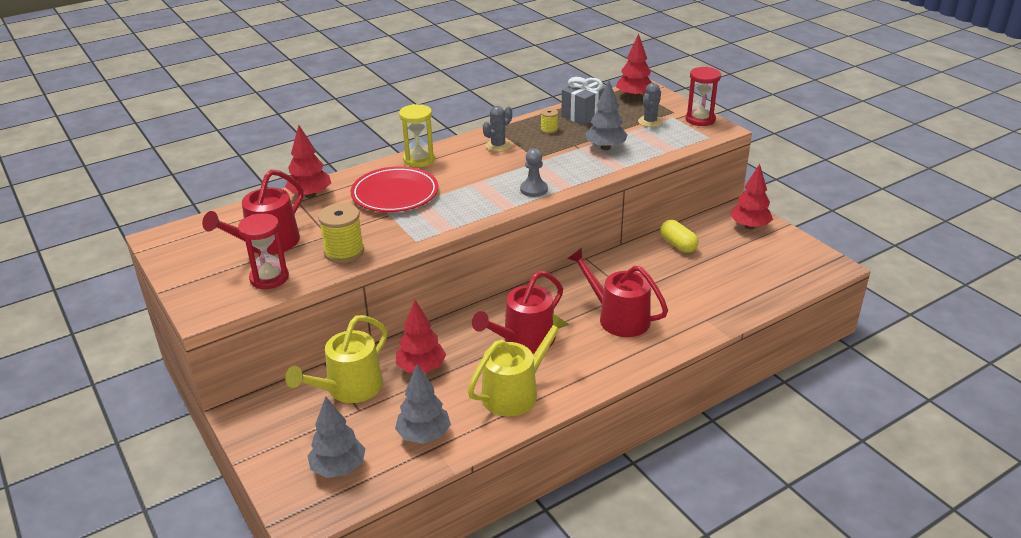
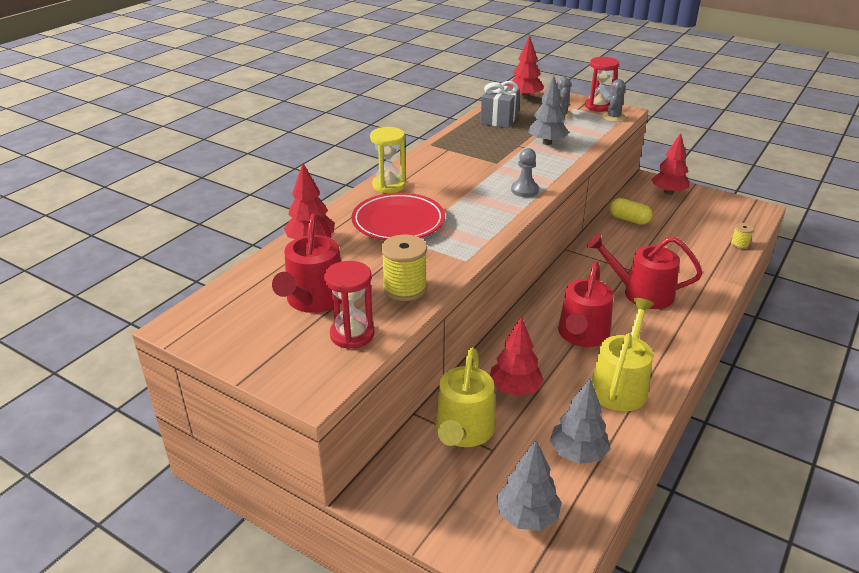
camera: 25 degrees left, 0 degrees up
grey cactus [483,106,512,152] -> grey cactus moved to [602,79,626,122]
yellow spool [541,108,558,134] -> yellow spool moved to [731,223,754,249]

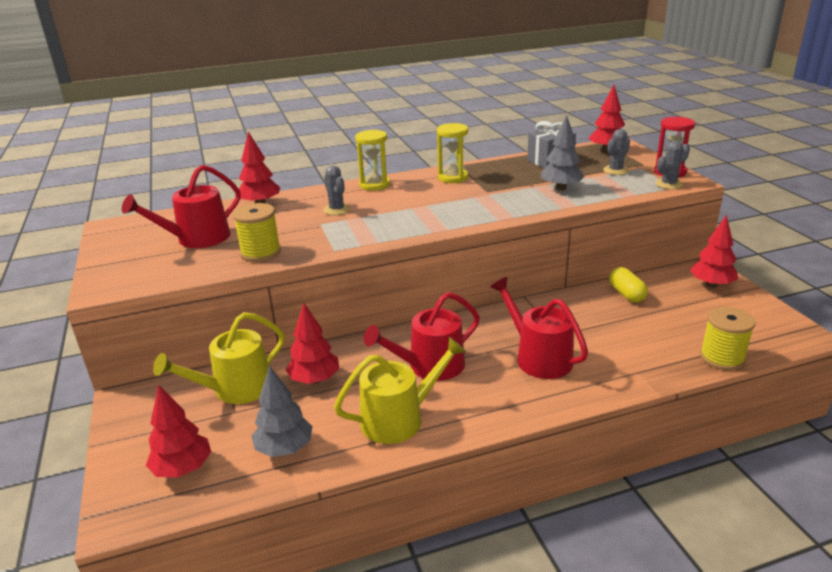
camera: 40 degrees right, 5 degrees down
red hourglass [324,261,375,349] -> none
red plate [351,193,445,240] -> grey cactus [323,166,350,215]
grey tree [497,440,562,531] -> red tree [146,385,211,478]
grey pawn [511,148,539,197] -> none
yellow spool [731,223,754,249] -> yellow spool [700,307,755,370], size x1.88
none -> yellow hourglass [437,123,468,183]

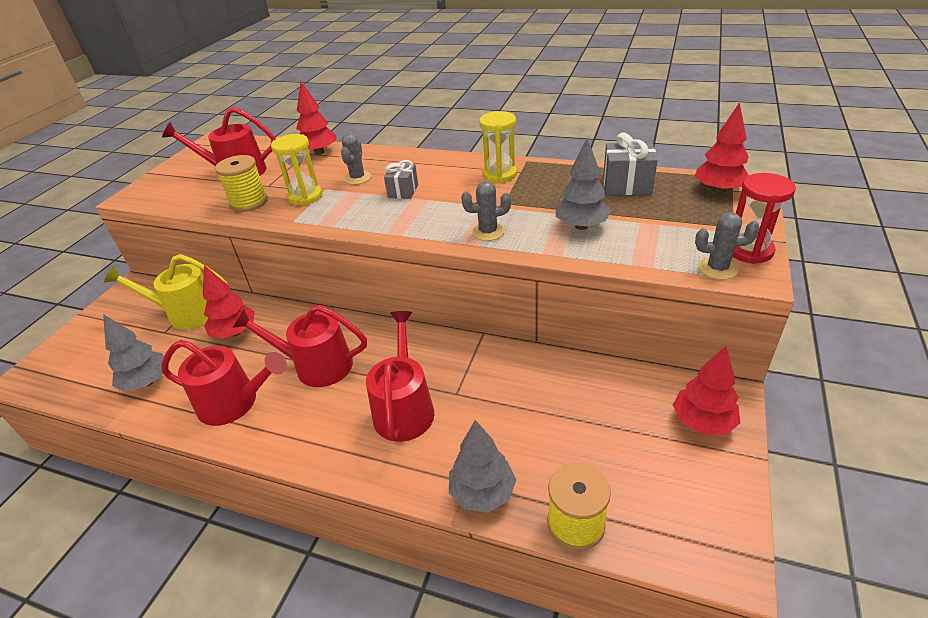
camera: 40 degrees right, 10 degrees up
red tree [146,385,211,478] -> none
yellow watering can [334,337,466,444] -> red watering can [162,340,287,426]
yellow hourglass [355,129,390,191] -> yellow hourglass moved to [271,134,322,205]
grey cactus [603,129,630,175] -> grey cactus moved to [461,181,511,241]
yellow capsule [609,267,648,303] -> none
none -> grey gift [384,160,418,199]
none -> grey tree [449,420,516,512]

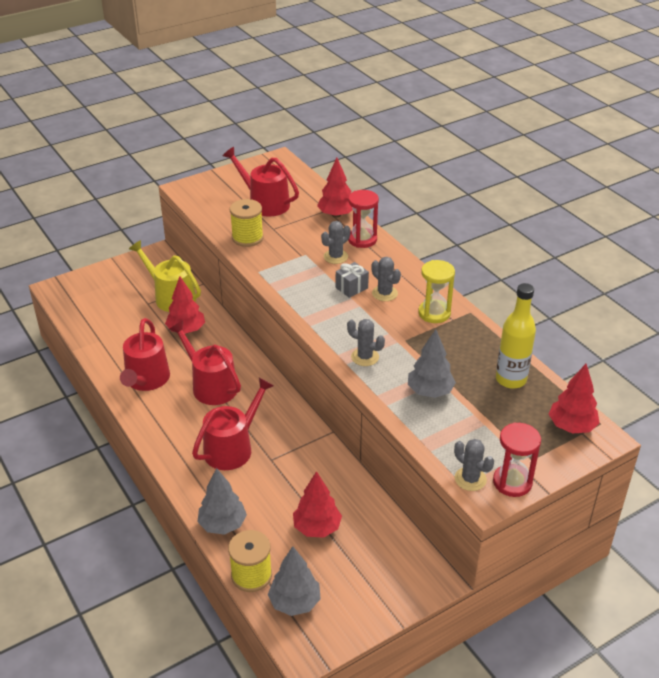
camera: 35 degrees right, 0 degrees up
grey tree [103,314,164,392] -> grey tree moved to [268,546,321,616]
red watering can [162,340,287,426] -> red watering can turned 45 degrees clockwise [120,318,170,391]
yellow hourglass [271,134,322,205] -> none
grey gift [603,132,658,195] -> yellow bottle [496,283,536,389]
red tree [673,346,740,435] -> red tree moved to [293,471,342,538]
none -> red hourglass [348,190,379,248]
none -> grey cactus [371,257,401,301]

